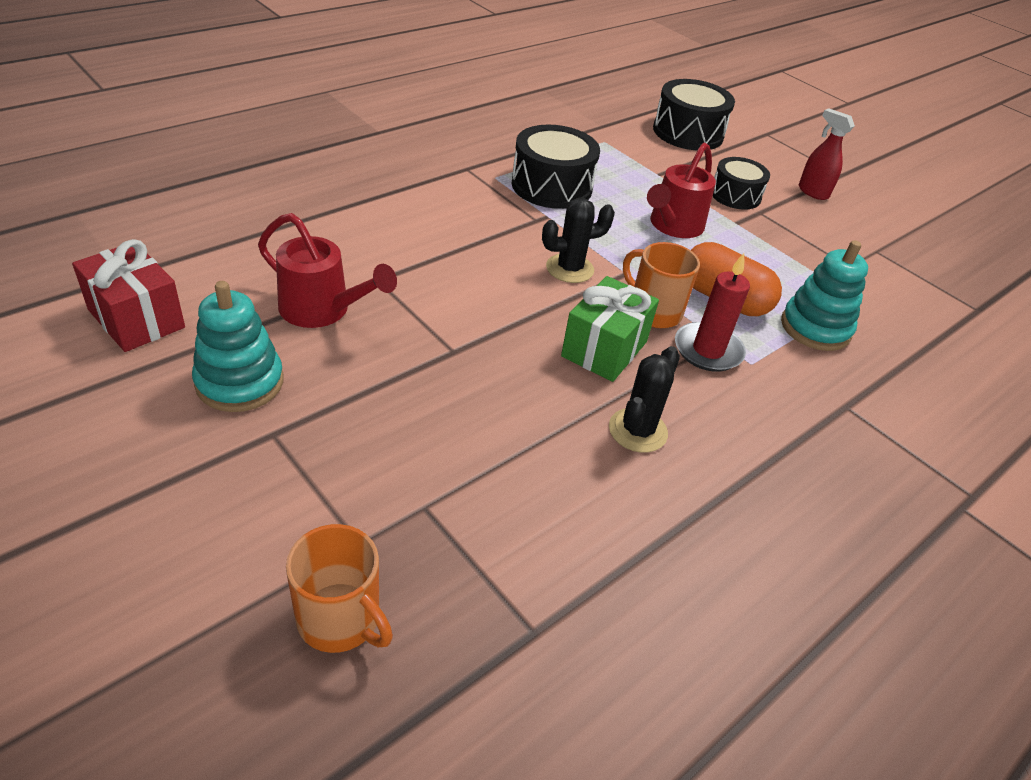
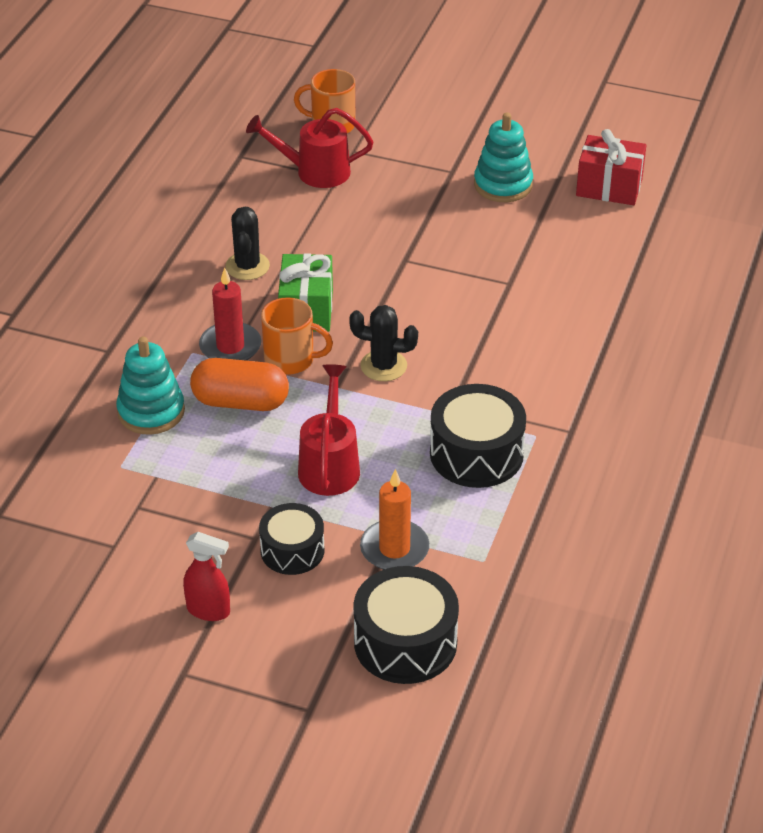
camera: 155 degrees right, 0 degrees up
red watering can [258,213,397,328] -> red watering can moved to [246,108,373,188]
black cactus [542,197,615,283] -> black cactus turned 60 degrees clockwise [349,305,418,381]
none -> orange candle [360,469,429,570]

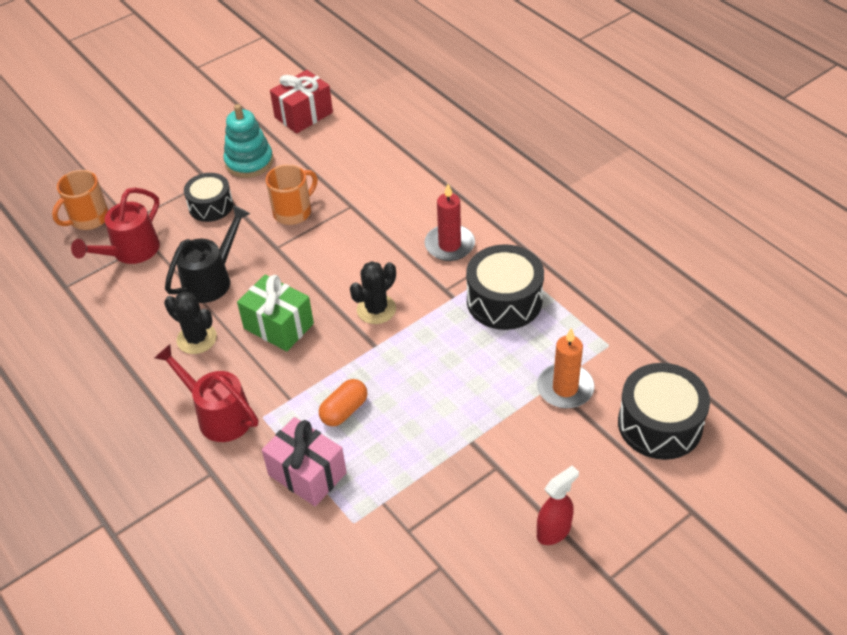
camera: 55 degrees left, 5 degrees up
turquoise stacking toy [116,337,185,435] -> pink gift [262,417,347,506]
orange capsule [190,358,289,411] -> orange capsule [319,379,367,426], size x0.66
red candle [199,268,261,361] -> red candle moved to [424,184,475,261]
black drum [259,503,324,575] -> black drum moved to [184,173,233,222]
orange mug [261,297,333,375] -> orange mug moved to [266,164,318,225]
red watering can [298,364,360,496] -> red watering can moved to [154,344,258,442]
none -> black watering can [165,205,250,303]

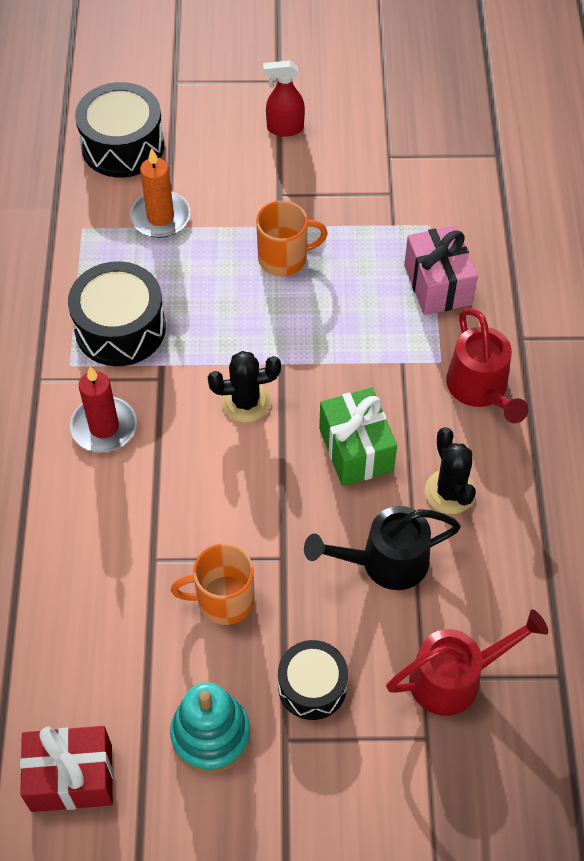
camera: 145 degrees left, 10 degrees up
orange mug [52,170,108,230] -> orange mug moved to [256,201,328,276]
orange capsule [319,379,367,426] -> none

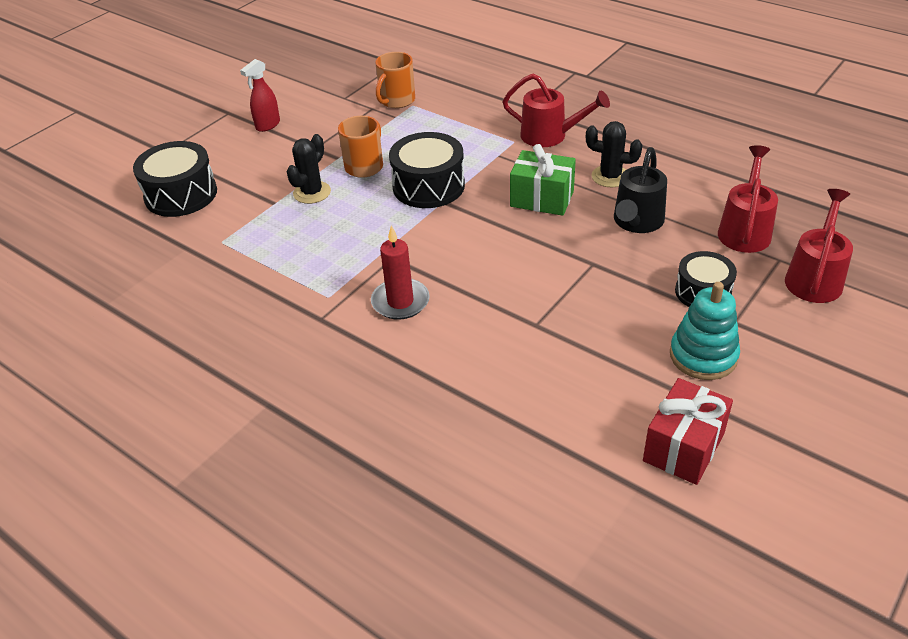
camera: 50 degrees left, 15 degrees down
black drum [68,261,166,366] -> black drum moved to [389,132,465,208]
orange candle [130,148,190,238] -> none
orange mug [171,544,255,625] -> orange mug moved to [375,52,415,108]
black cactus [208,351,281,422] -> black cactus moved to [287,134,331,204]
pink gift [404,225,478,315] -> none
none -> red watering can [785,189,853,303]

